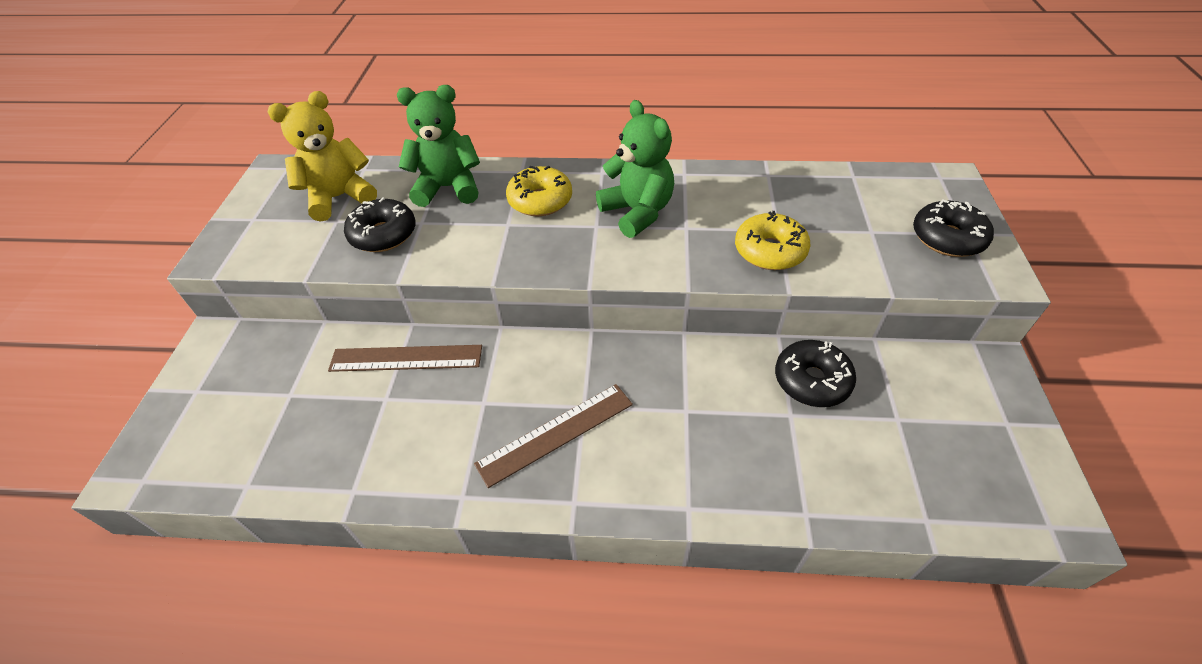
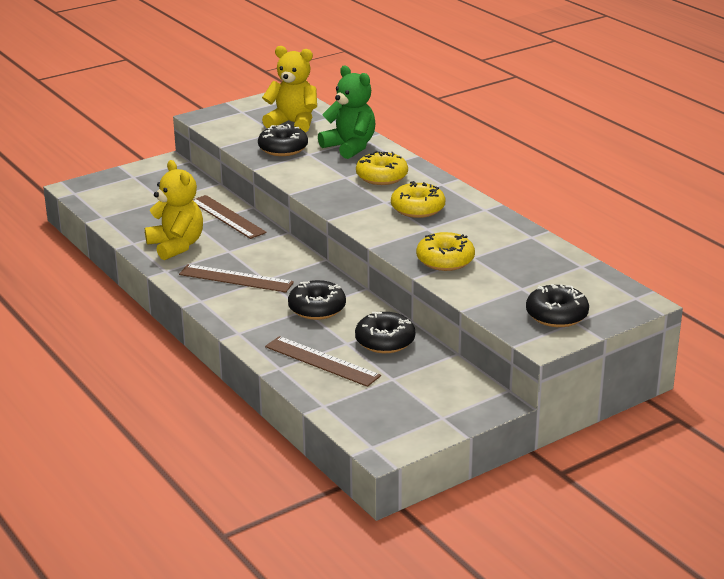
camera: 50 degrees right, 20 degrees down
green teddy bear [596,100,674,238] -> yellow donut [391,181,445,218]
none -> yellow teddy bear [145,160,203,260]
none -> brown ruler [265,336,381,387]
none -> black donut [288,280,346,320]

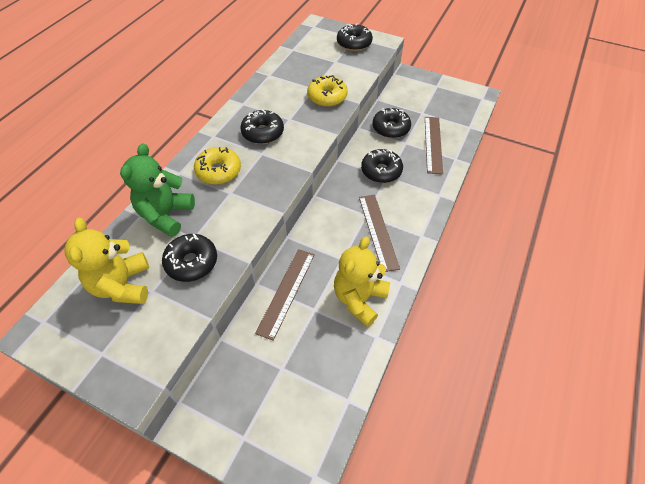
camera: 120 degrees left, 25 degrees up
yellow donut [391,181,445,218] -> black donut [240,109,284,144]

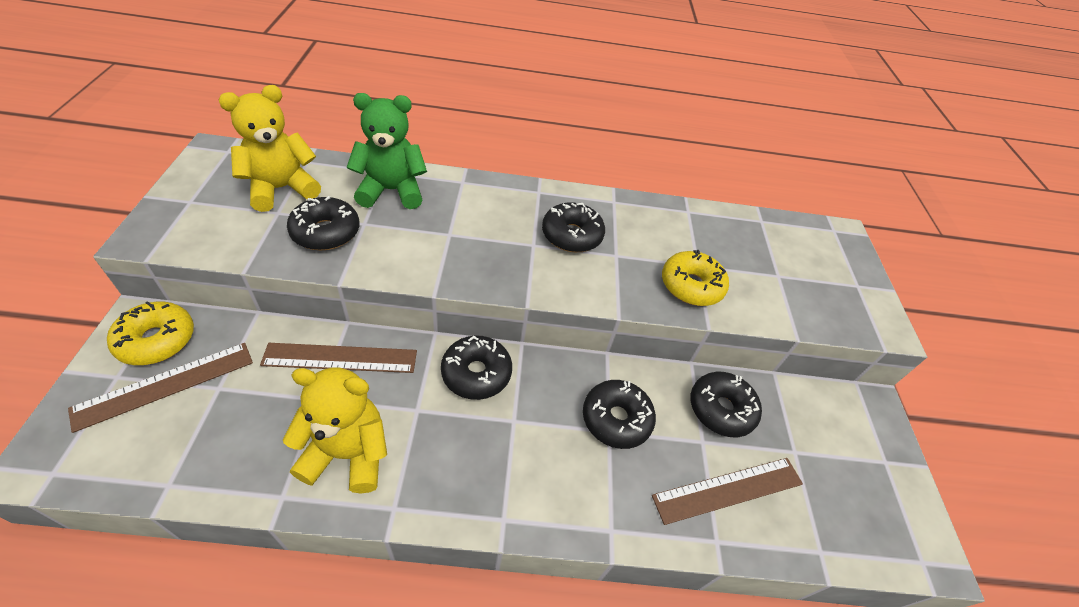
camera: 60 degrees right, 5 degrees down
yellow donut [194,147,241,185] -> yellow donut moved to [107,301,194,365]
black donut [337,24,373,51] -> black donut moved to [441,335,512,400]
brown ruler [359,195,400,272] -> brown ruler moved to [68,343,253,433]

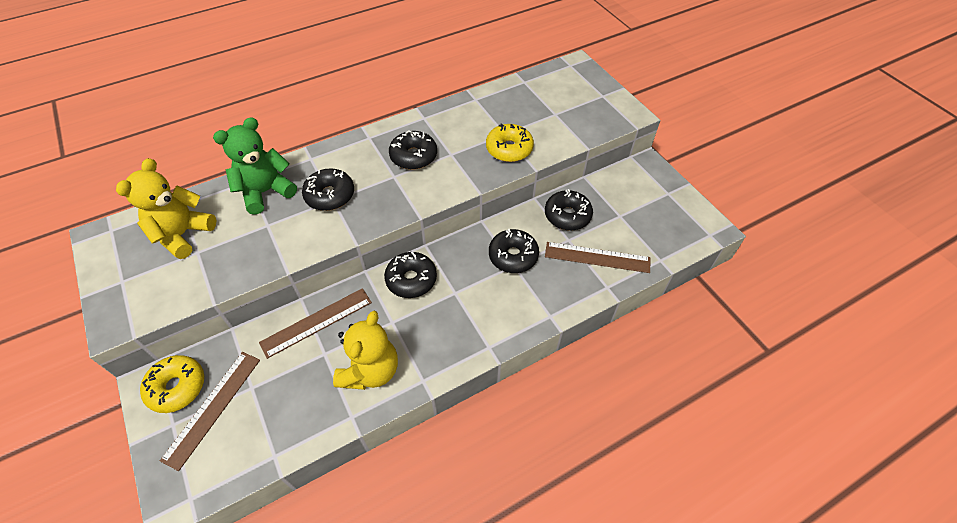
camera: 25 degrees left, 5 degrees up
yellow teddy bear [283,367,387,493] -> yellow teddy bear turned 135 degrees clockwise [333,311,398,390]
black donut [287,196,359,250] -> black donut moved to [302,169,354,211]
brown ruler [652,458,803,525] -> brown ruler turned 60 degrees clockwise [545,242,650,273]

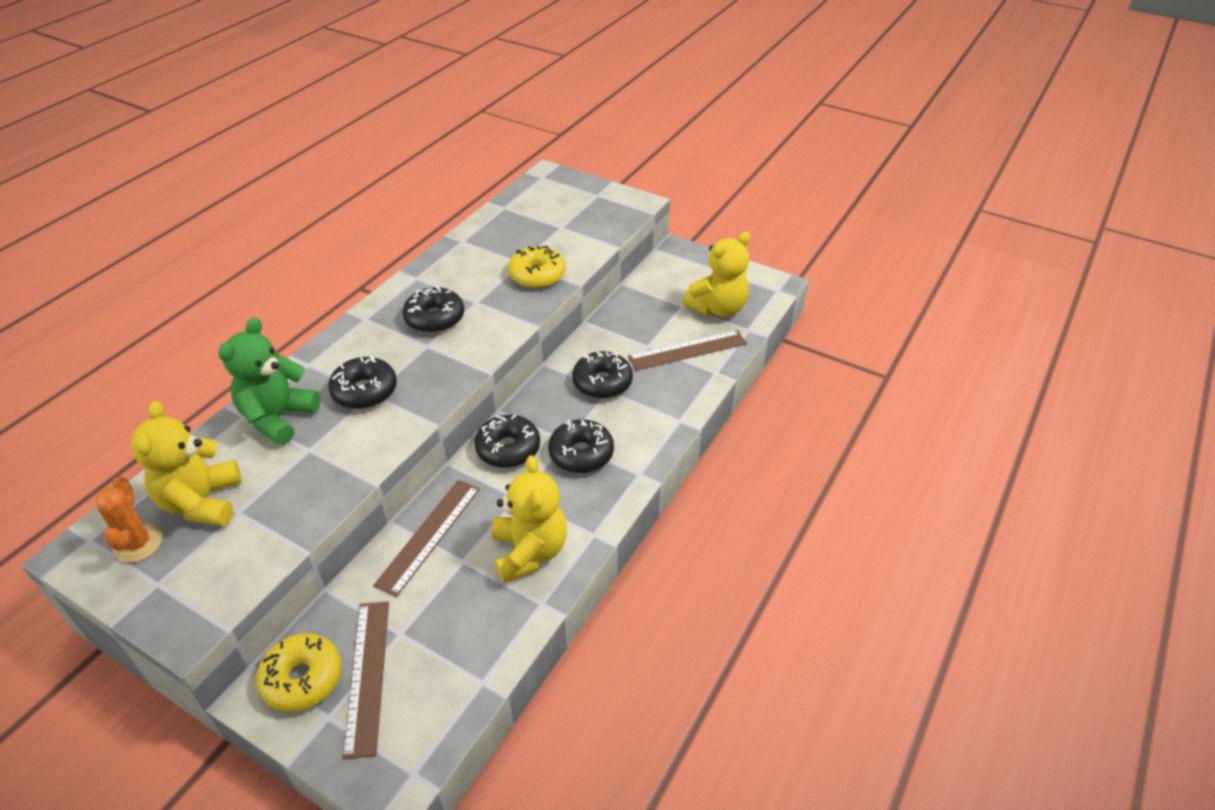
camera: 30 degrees left, 10 degrees down
black donut [545,189,593,231] -> black donut moved to [548,419,614,473]
none -> orange cactus [95,476,163,563]
none -> yellow teddy bear [683,232,750,317]

